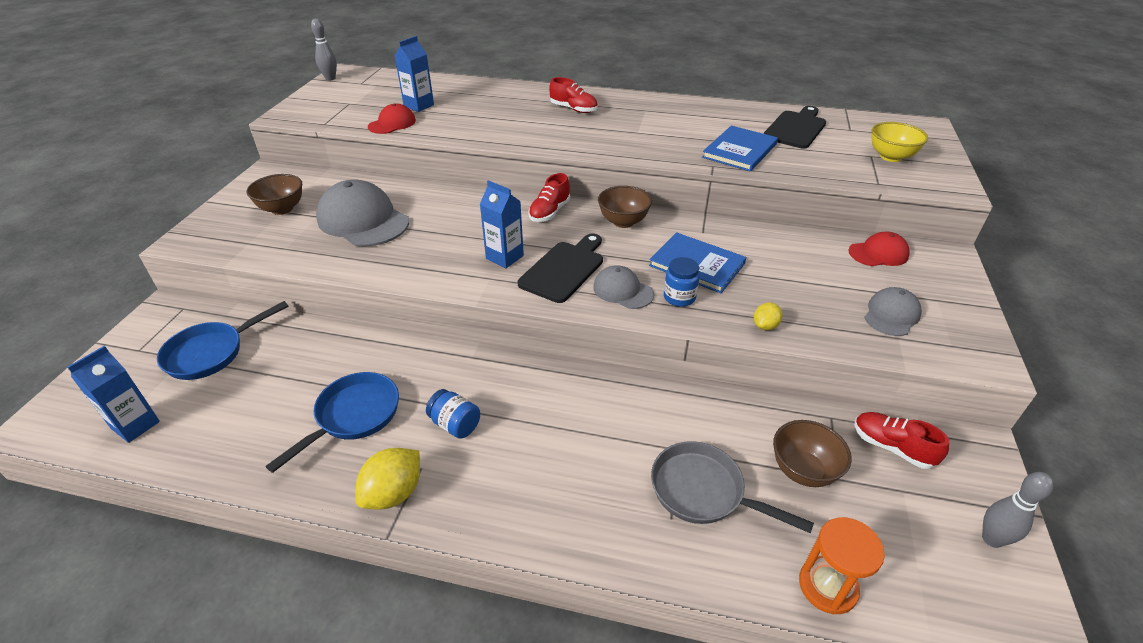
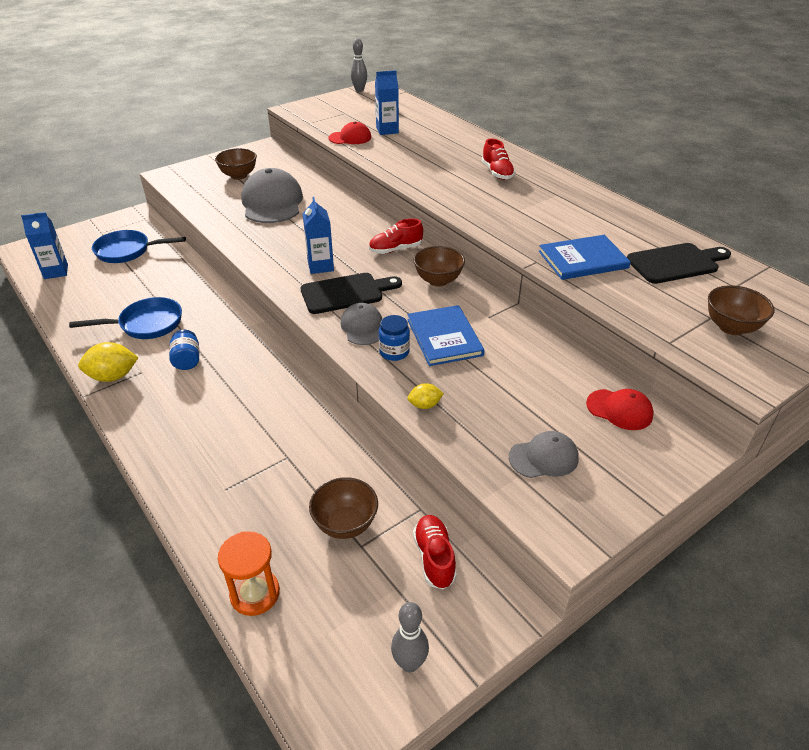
camera: 40 degrees right, 0 degrees up
grey pan [651,441,814,533] -> none
yellow bowl [872,122,928,162] -> brown bowl [708,285,774,335]

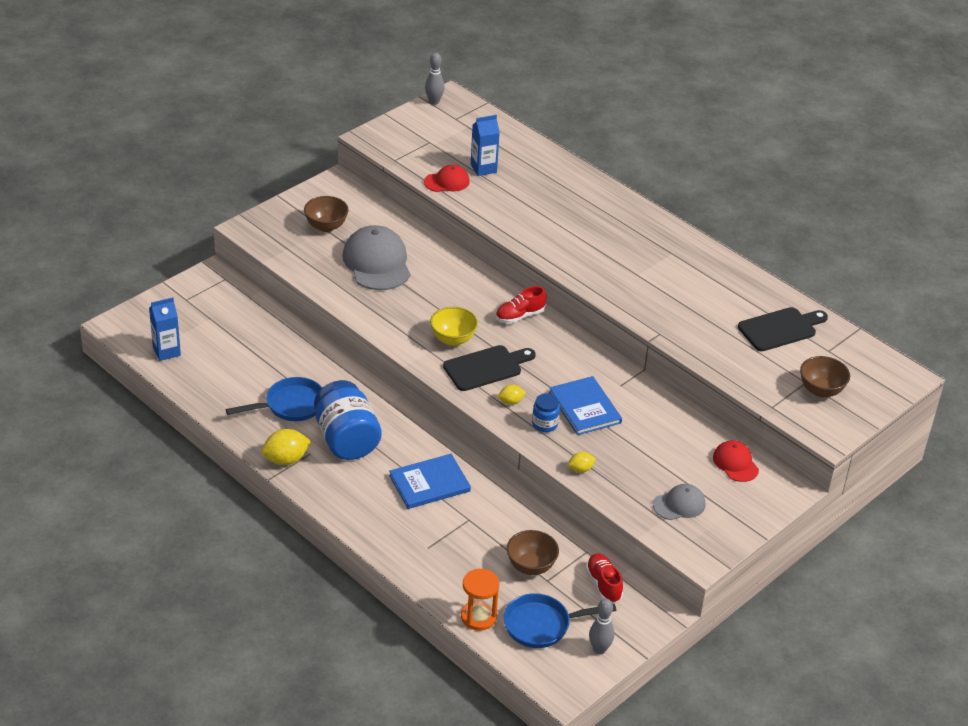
camera: 10 degrees left, 0 degrees up
blue pan [92,230,186,263] -> blue pan moved to [503,593,617,648]
blue jar [169,329,199,370] -> blue jar [314,380,382,460], size x2.10
blue carton [303,197,334,274] -> yellow bowl [430,307,478,346]
grey cap [341,303,382,345] -> yellow lemon [498,385,526,405]
brown bowl [414,246,465,287] -> none
red shoe [482,138,515,180] -> none
blue book [539,235,631,280] -> blue book moved to [389,454,471,509]
red cap [586,389,654,430] -> red cap turned 135 degrees counterclockwise [713,440,759,482]

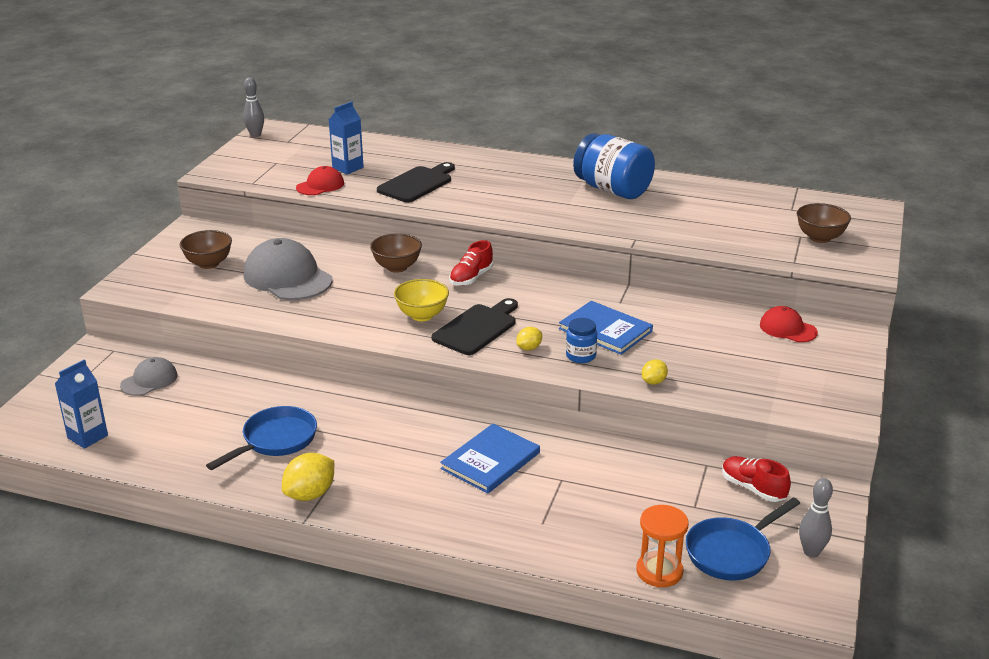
camera: 25 degrees left, 10 degrees down
blue jar [314,380,382,460] -> blue jar moved to [573,134,655,199]
brown bowl [507,530,559,575] -> brown bowl moved to [370,233,422,273]
grey cap [653,484,705,520] -> grey cap moved to [120,357,178,396]
black cutting board [738,307,828,351] -> black cutting board moved to [377,162,455,202]

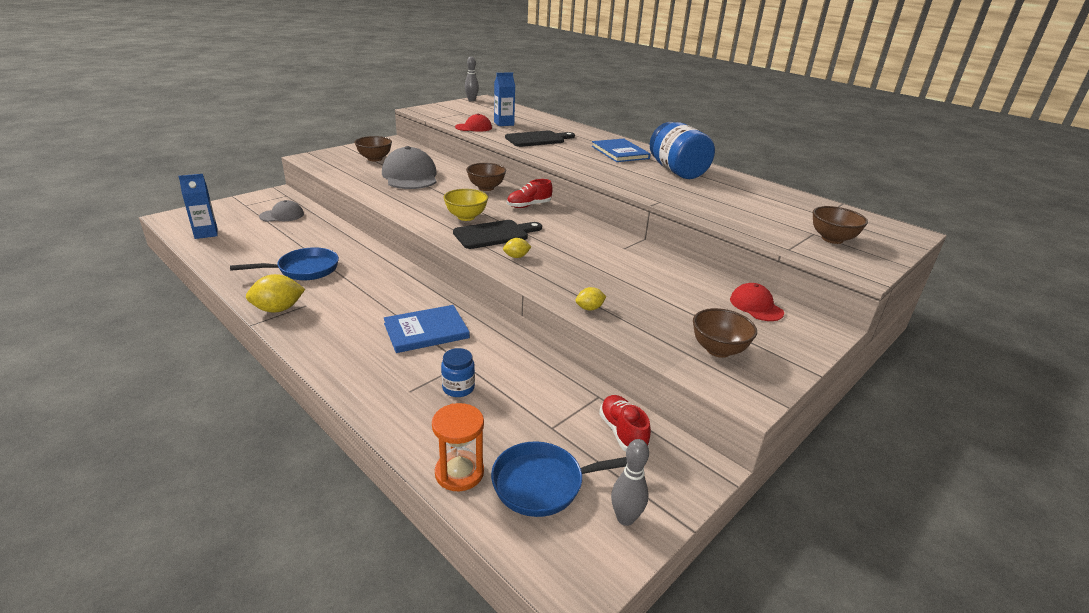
camera: 25 degrees right, 0 degrees up
blue book [559,301,653,355] -> blue book moved to [592,139,651,162]
blue jar [566,318,597,363] -> blue jar moved to [441,348,475,397]
none -> brown bowl [693,308,757,358]

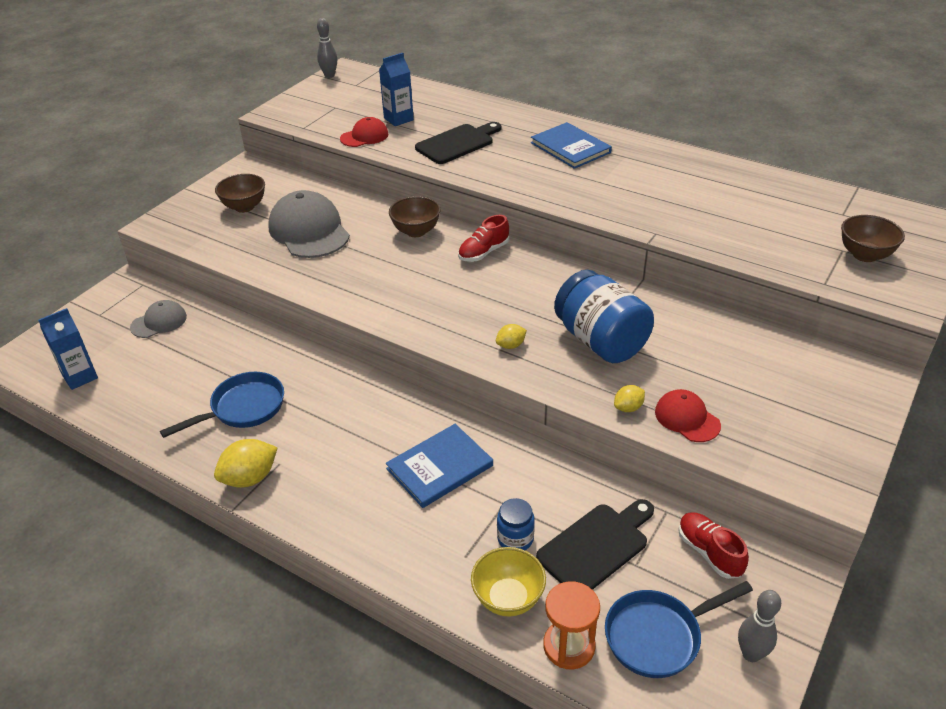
camera: 10 degrees left, 10 degrees up
yellow bowl [443,189,488,221] -> yellow bowl moved to [471,547,546,616]
black cutting board [453,220,542,249] -> black cutting board moved to [536,499,654,590]
blue jar [650,122,715,179] -> blue jar moved to [554,270,654,363]
brown bowl [693,308,757,358] -> none
red cap [730,283,784,321] -> red cap moved to [655,389,721,442]

